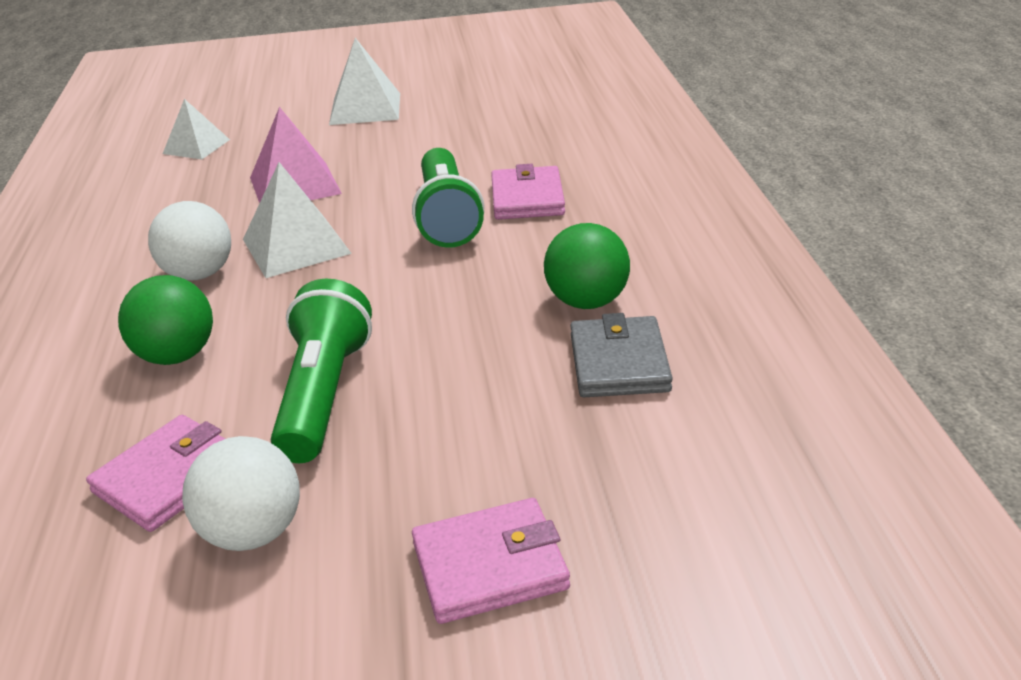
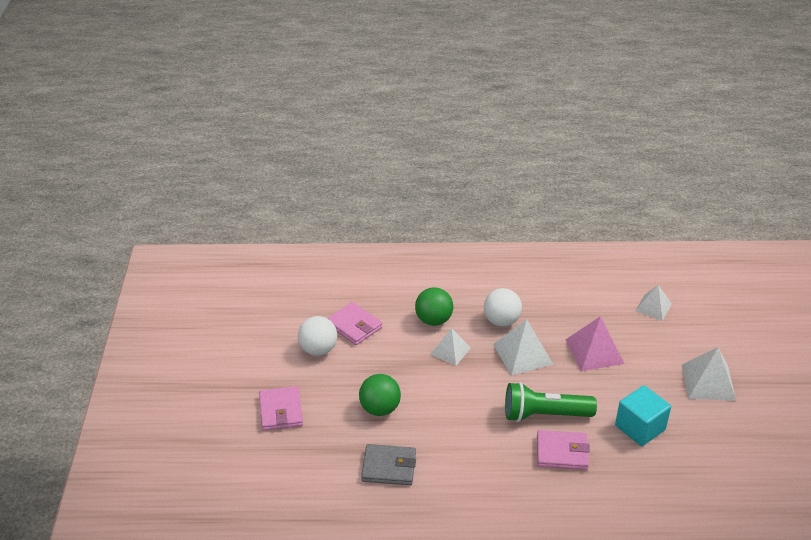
camera: 95 degrees right, 5 degrees up
green flashlight [271,279,372,463] -> none
green ball [544,223,630,309] -> green ball moved to [359,374,401,416]
none -> white pyramid [430,328,471,366]
none -> turquoise cube [615,385,671,446]

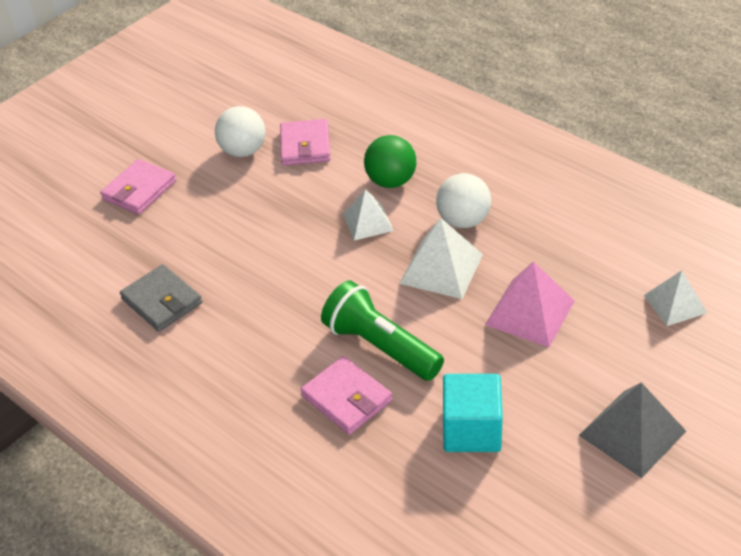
camera: 45 degrees right, 5 degrees up
green ball [359,374,401,416] -> none
white pyramid [682,347,736,401] -> grey pyramid [579,382,686,478]

